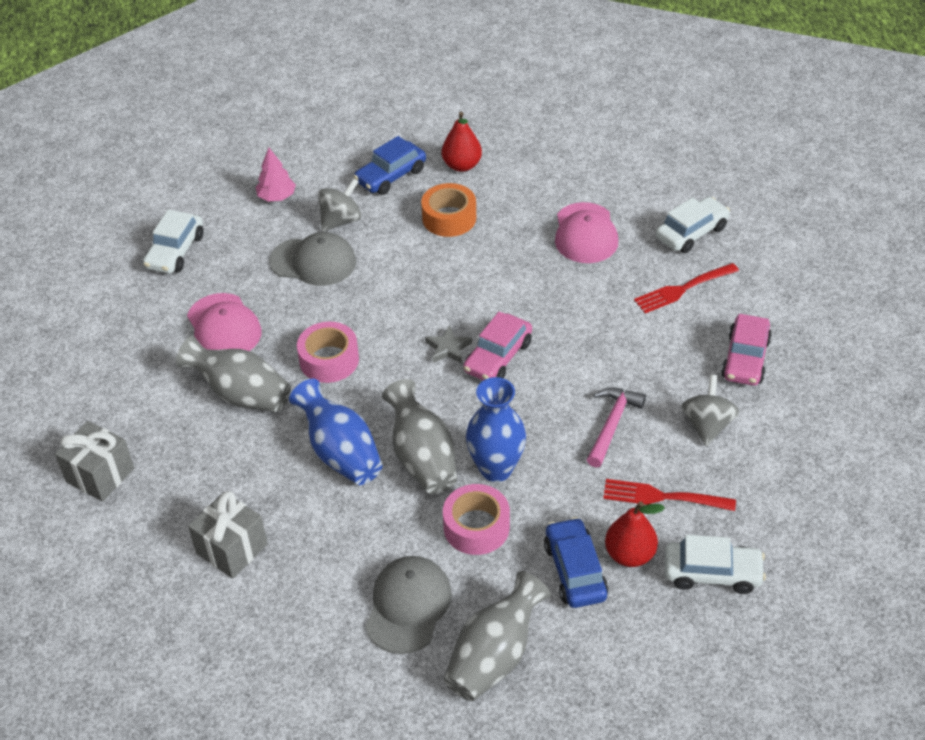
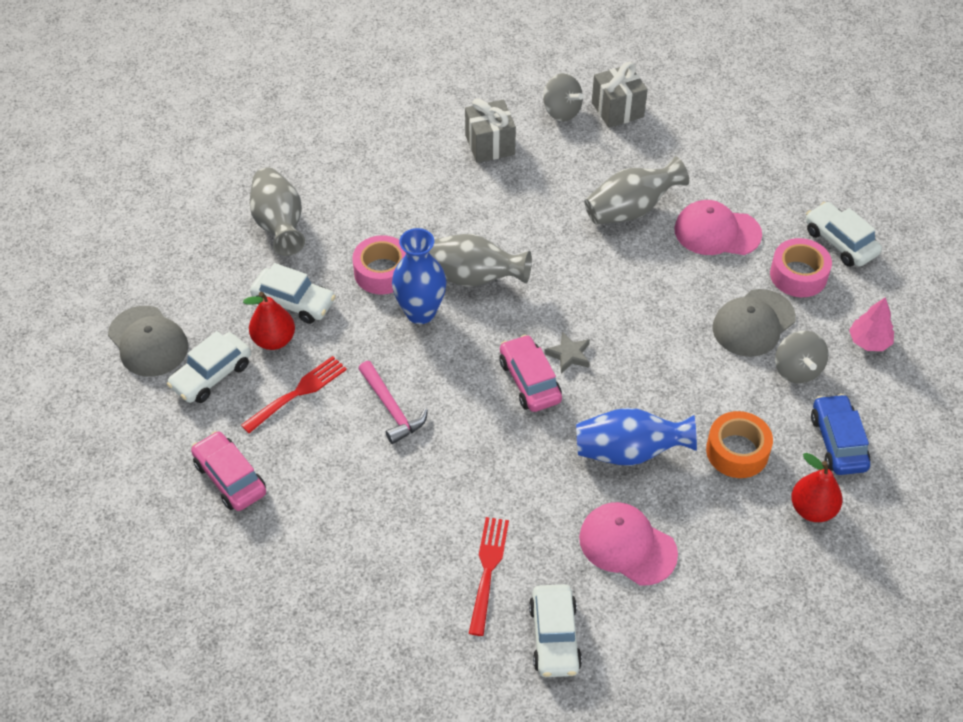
camera: 125 degrees right, 5 degrees up
blue vase [289,379,383,485] -> blue vase moved to [576,408,697,466]
pink tape [297,322,359,383] -> pink tape moved to [770,238,832,297]
grey cap [365,556,452,654] -> grey cap moved to [108,306,189,377]
blue car [544,517,608,608] -> white car [250,263,336,324]
grey spinning top [681,375,739,446] -> grey spinning top moved to [543,73,583,122]
pink car [721,314,772,386] -> pink car moved to [191,431,266,511]

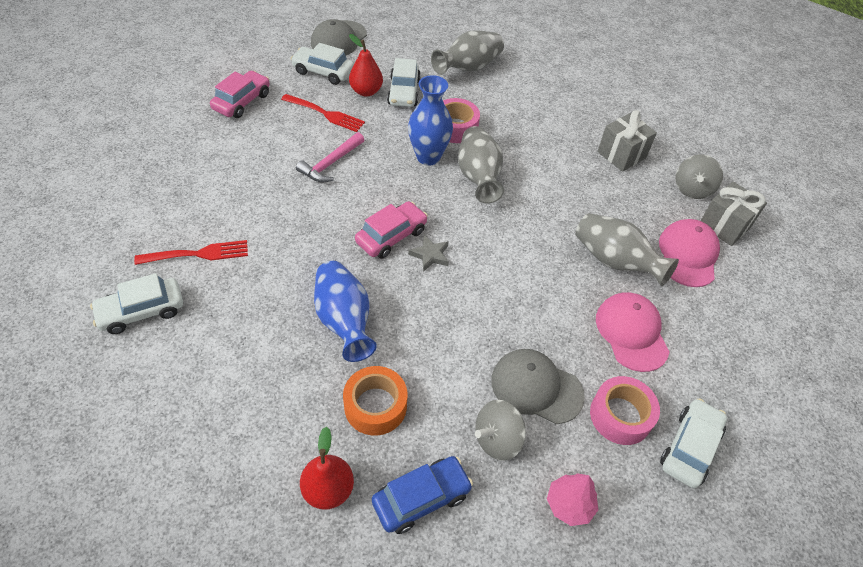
camera: 65 degrees right, 0 degrees up
pink cap [579,502,678,585] -> pink cap moved to [659,219,720,287]

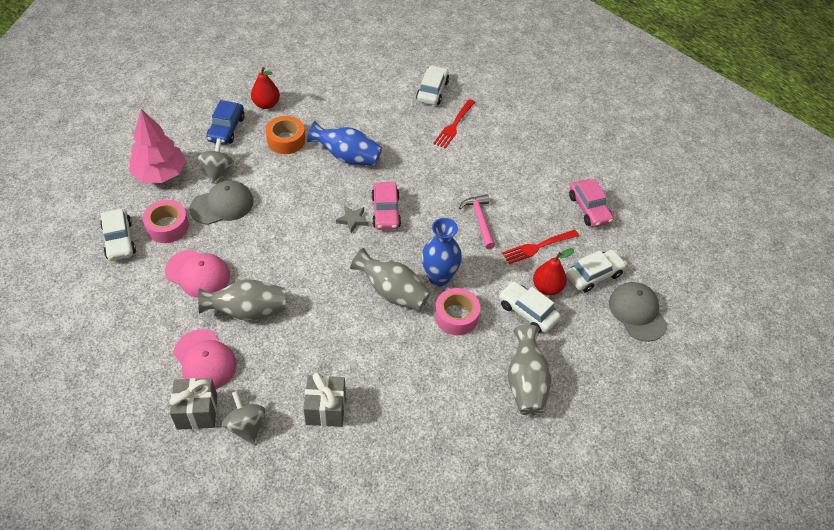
camera: 130 degrees right, 0 degrees up
pink tree [547,473,598,526] -> pink tree [130,109,186,183], size x1.84

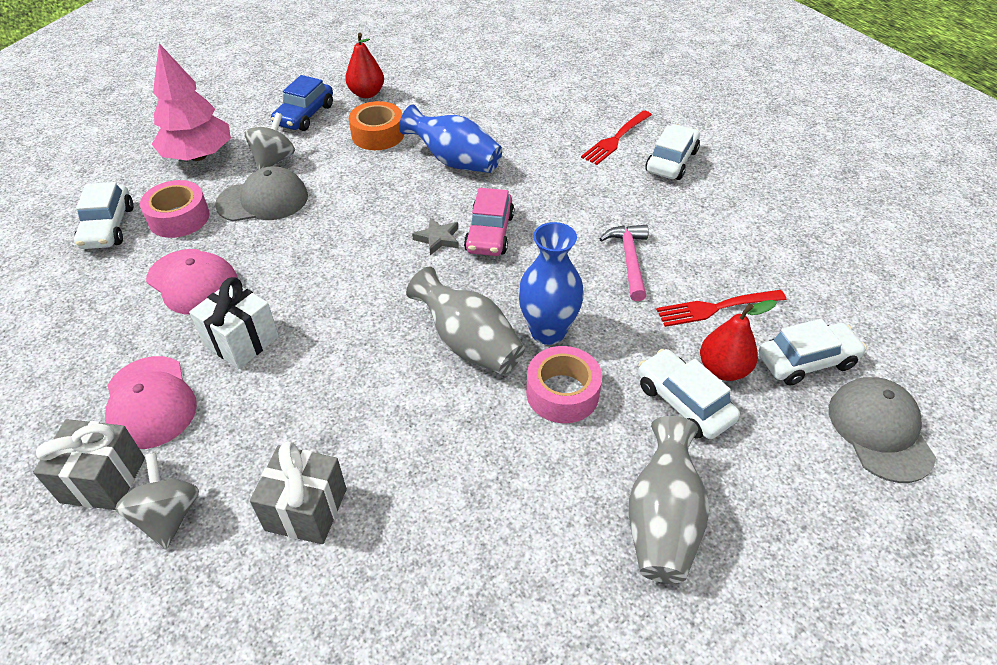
camera: 15 degrees right, 5 degrees down
grey vase [198,279,285,321] -> white gift [189,277,279,369]
white car [416,65,449,105] -> white car moved to [645,124,700,180]
pink car [569,179,613,227] -> none

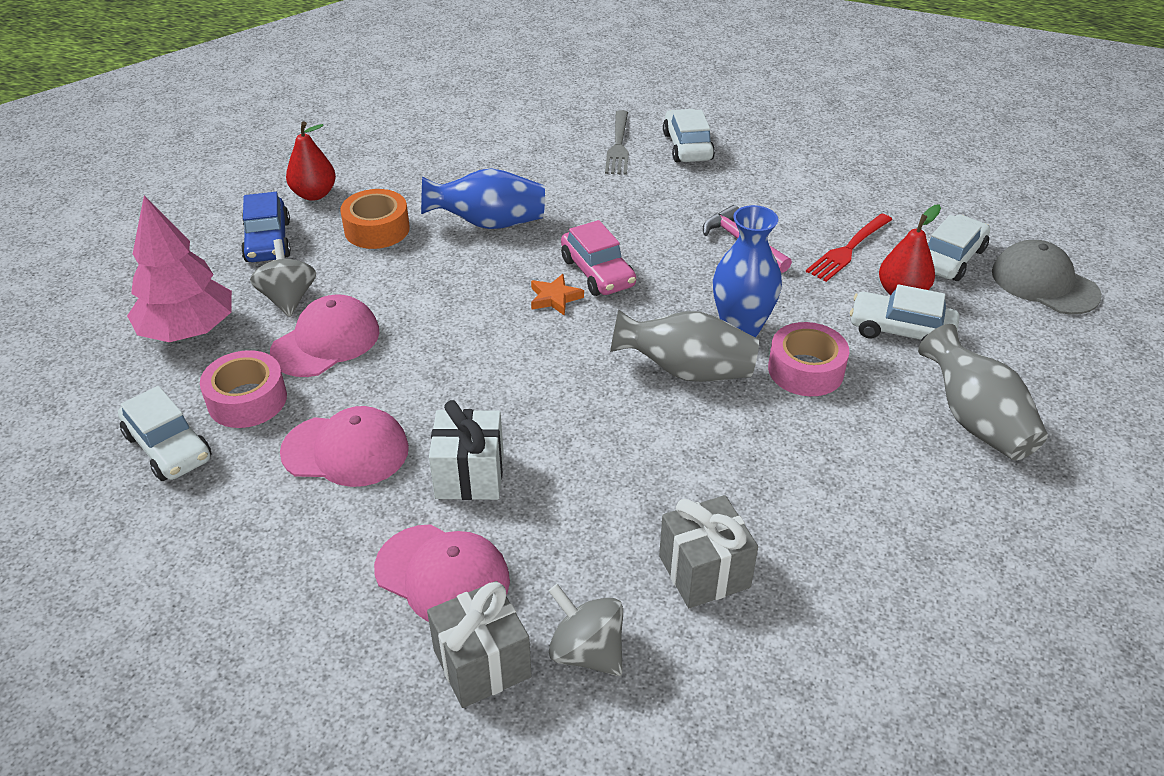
camera: 35 degrees left, 5 degrees down
grey cap [215,166,308,222] -> pink cap [270,294,379,377]
grey star [412,218,459,255] -> orange star [531,274,584,316]
red fork [581,110,652,165] -> grey fork [605,110,629,175]

